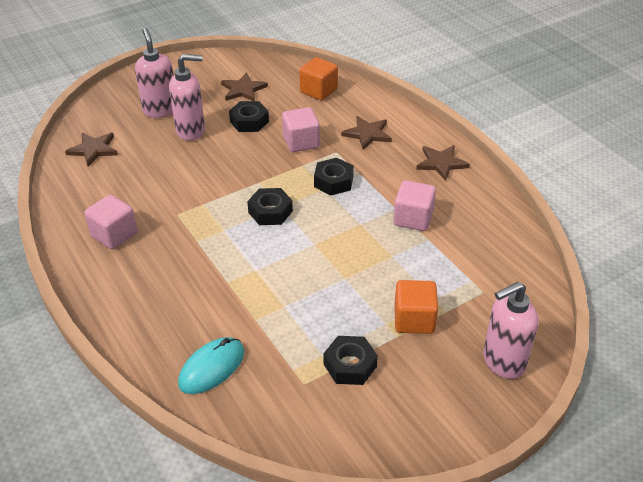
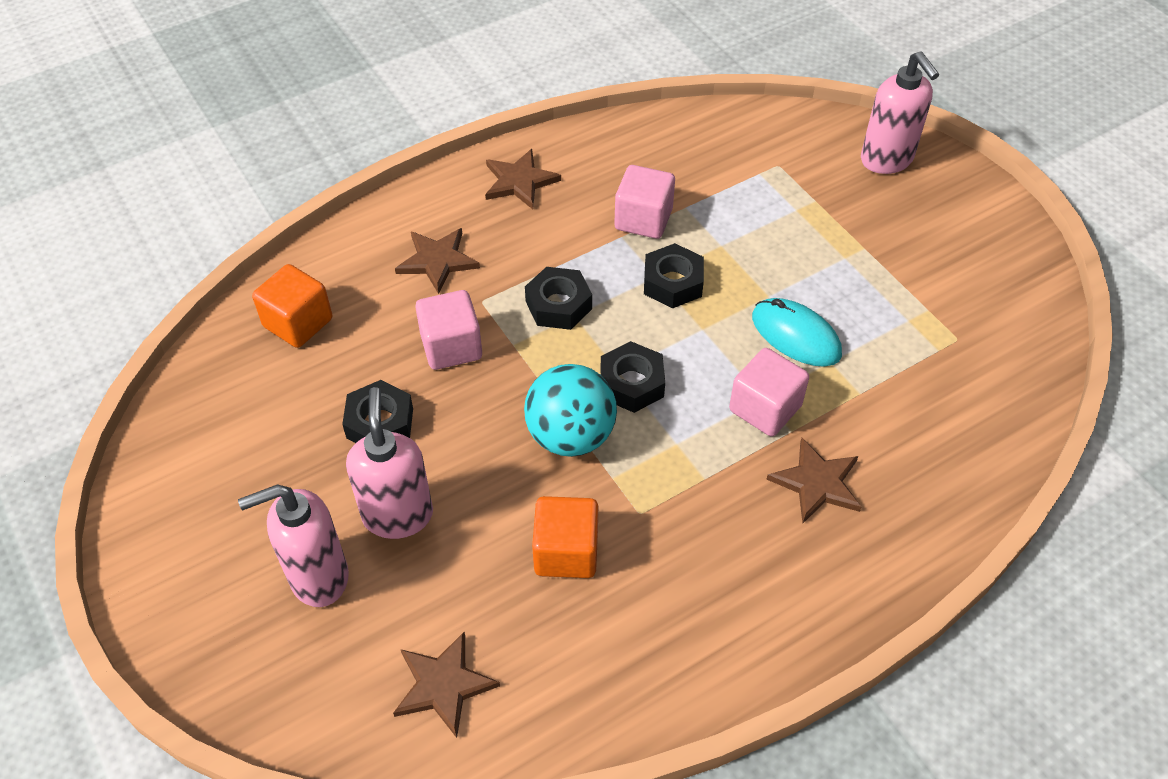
camera: 90 degrees left, 10 degrees up
pink cube [84,195,137,249] -> pink cube moved to [729,348,809,436]
turquoise mouse [178,337,244,394] -> turquoise mouse moved to [752,298,842,367]
brown star [221,72,268,101] -> brown star moved to [766,438,861,523]
black nut [324,336,378,385] -> black nut moved to [644,243,704,309]
orange cube [394,280,438,334] -> orange cube moved to [532,496,598,578]
none -> turquoise ball [524,364,617,457]

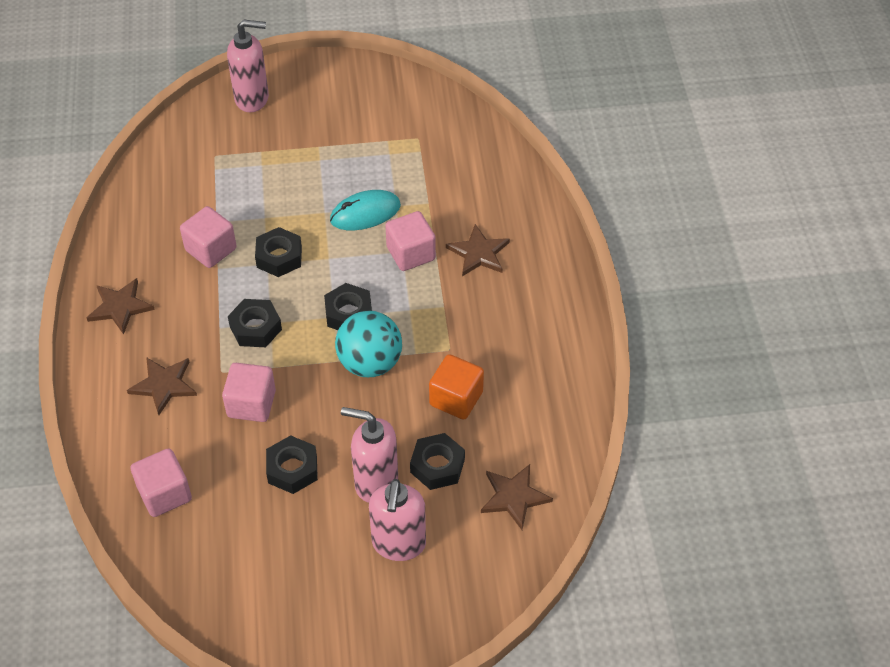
camera: 65 degrees left, 0 degrees up
orange cube [252,264,332,348] -> pink cube [131,448,192,517]
none -> black nut [410,433,465,490]

